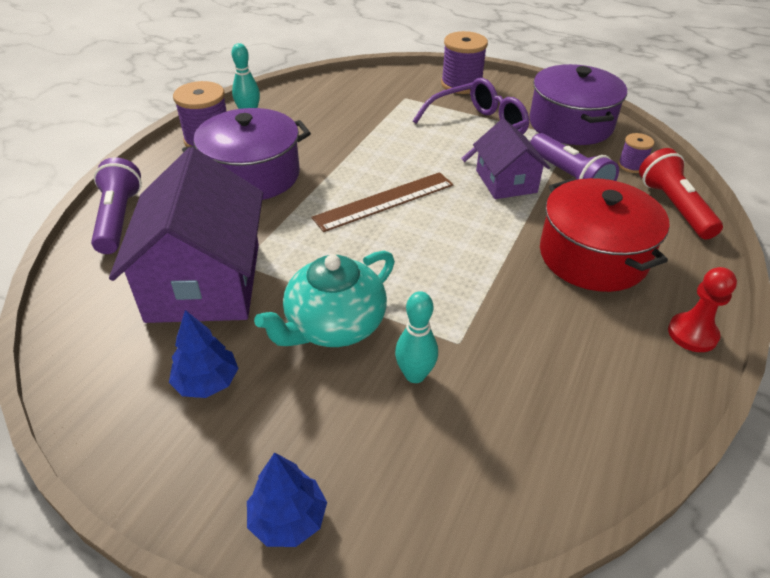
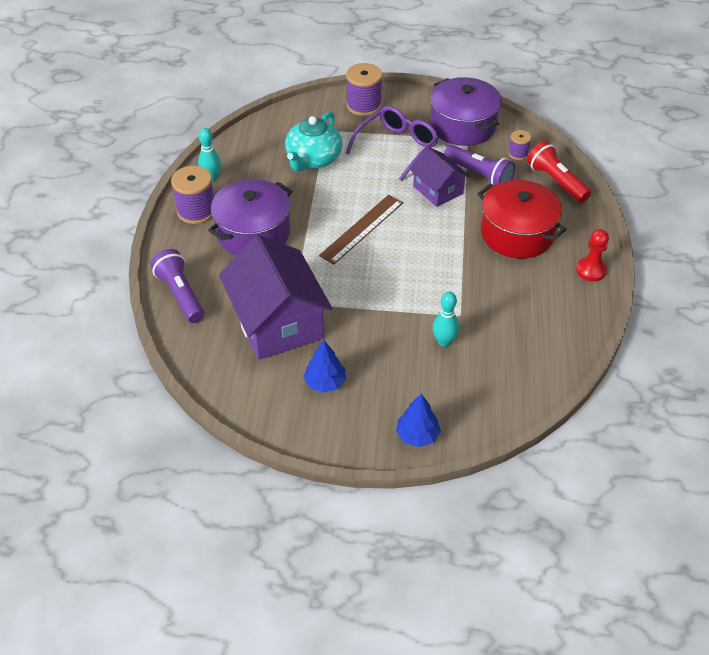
camera: 20 degrees left, 5 degrees up
turquoise teapot [254,251,395,347] -> turquoise teapot moved to [285,111,342,172]

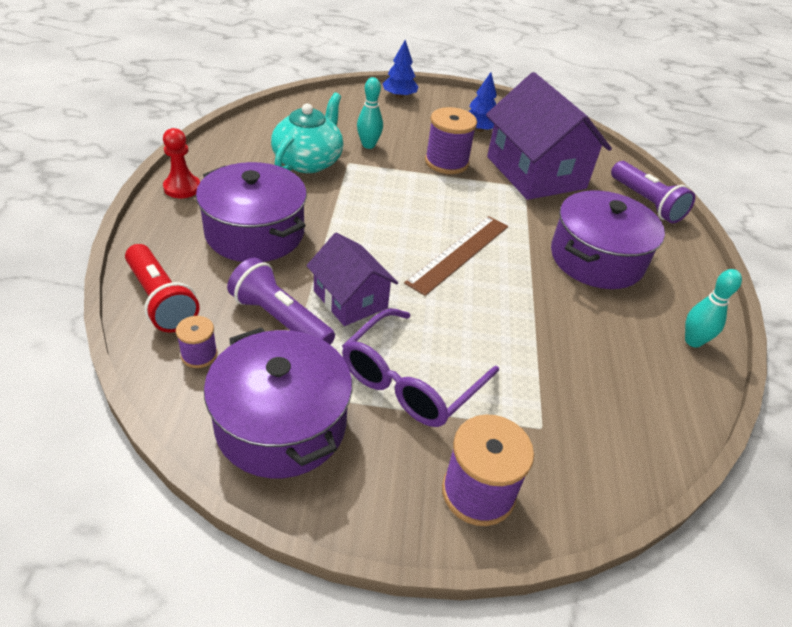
camera: 175 degrees right, 5 degrees down
purple spool [171,166,214,224] -> purple spool moved to [425,107,477,174]
turquoise teapot [285,111,342,172] -> turquoise teapot moved to [271,92,343,173]
red pot [477,180,567,259] -> purple pot [196,162,307,262]

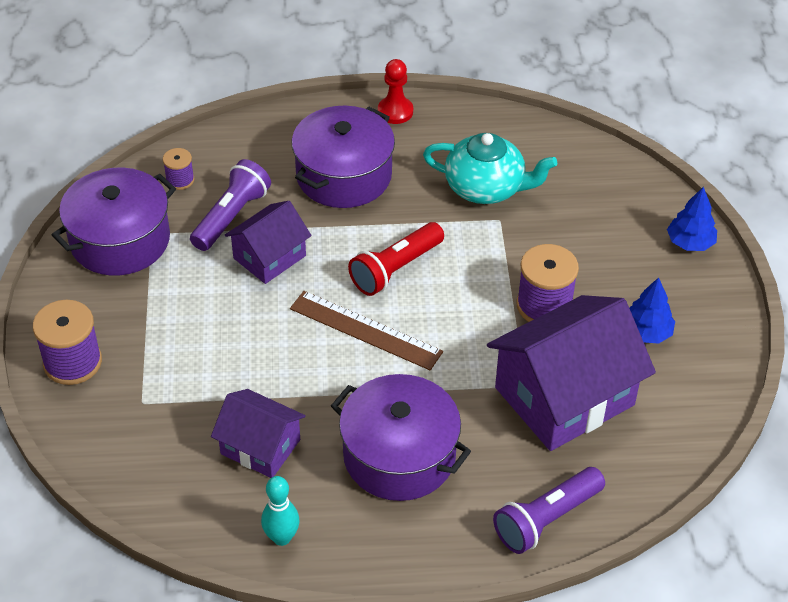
camera: 85 degrees right, 5 degrees up
red flashlight [125,244,200,333] -> red flashlight moved to [348,222,444,296]
purple glasses [342,308,499,427] -> none
turquoise bowling pin [357,77,383,149] -> none
none -> purple house [211,389,306,478]

